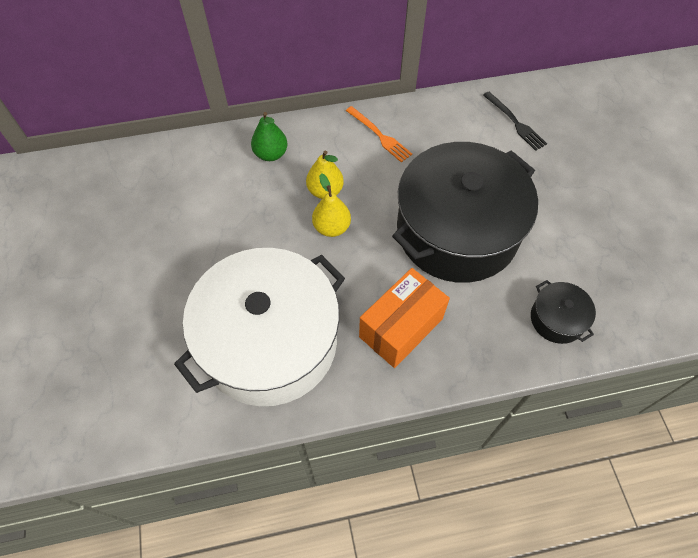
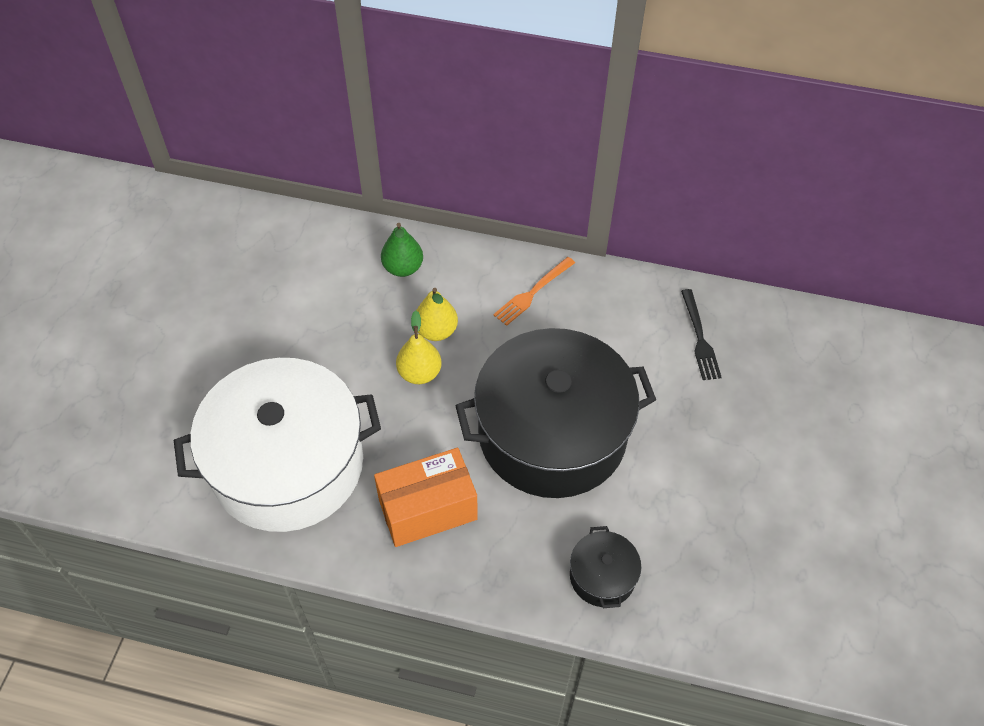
camera: 25 degrees right, 5 degrees down
orange fork [346,106,412,163] -> orange fork turned 60 degrees clockwise [493,257,575,326]

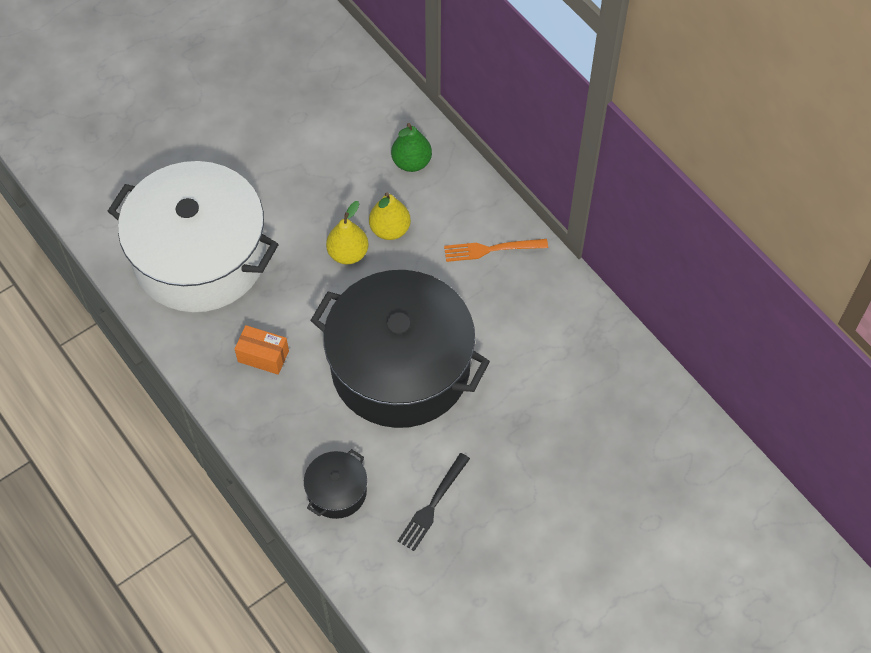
camera: 40 degrees right, 5 degrees up
orange box [374,448,478,547] -> orange box [235,325,289,375], size x0.57
black fork [681,289,722,380] -> black fork moved to [397,453,470,551]

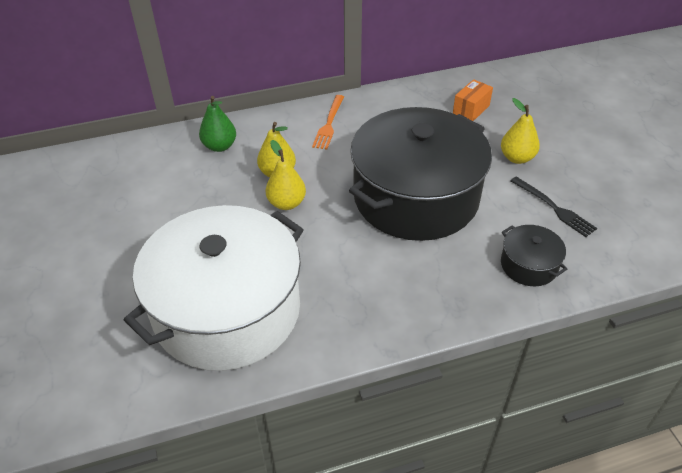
camera: 70 degrees left, 15 degrees down
orange box [235,325,289,375] -> orange box moved to [453,79,493,121]
none -> yellow pear [501,98,540,164]

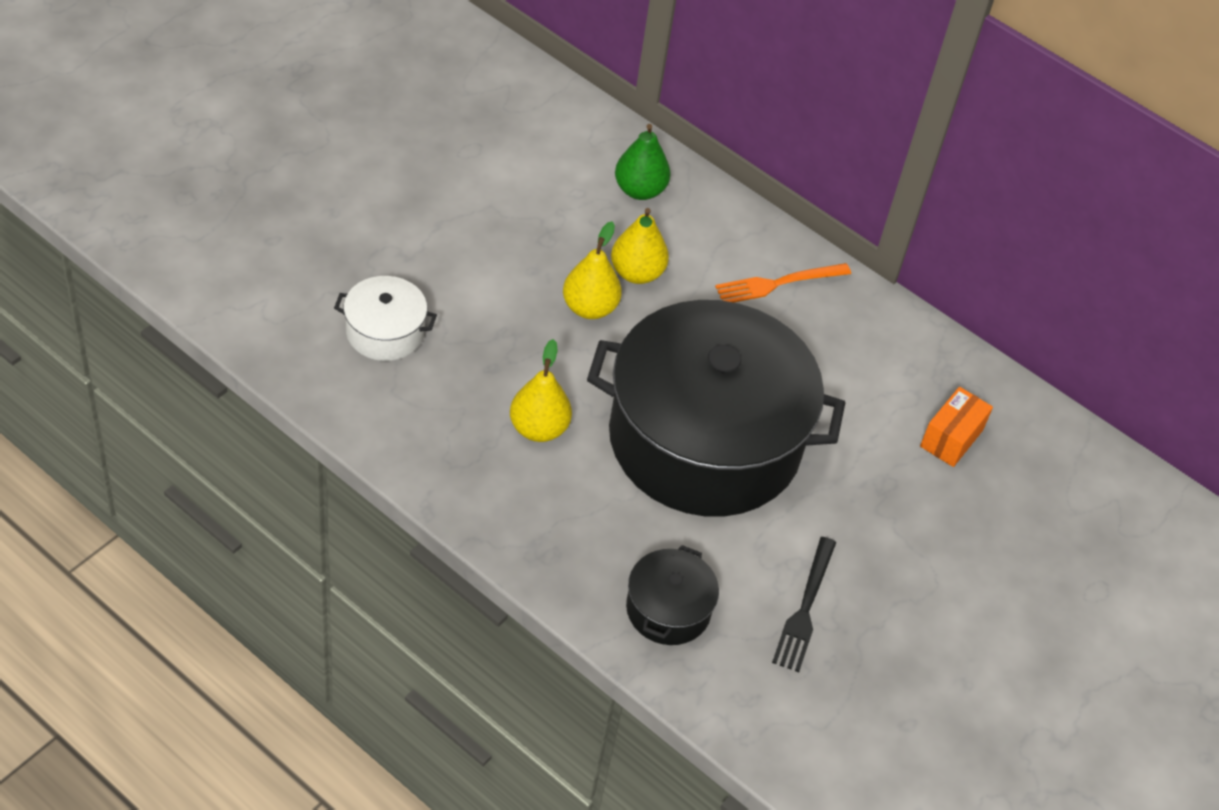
camera: 50 degrees right, 5 degrees up
white pot [124,205,304,371] -> white pot [334,276,437,361], size x0.41
orange box [453,79,493,121] -> orange box turned 60 degrees counterclockwise [920,387,993,467]
yellow pear [501,98,540,164] -> yellow pear moved to [510,339,572,442]

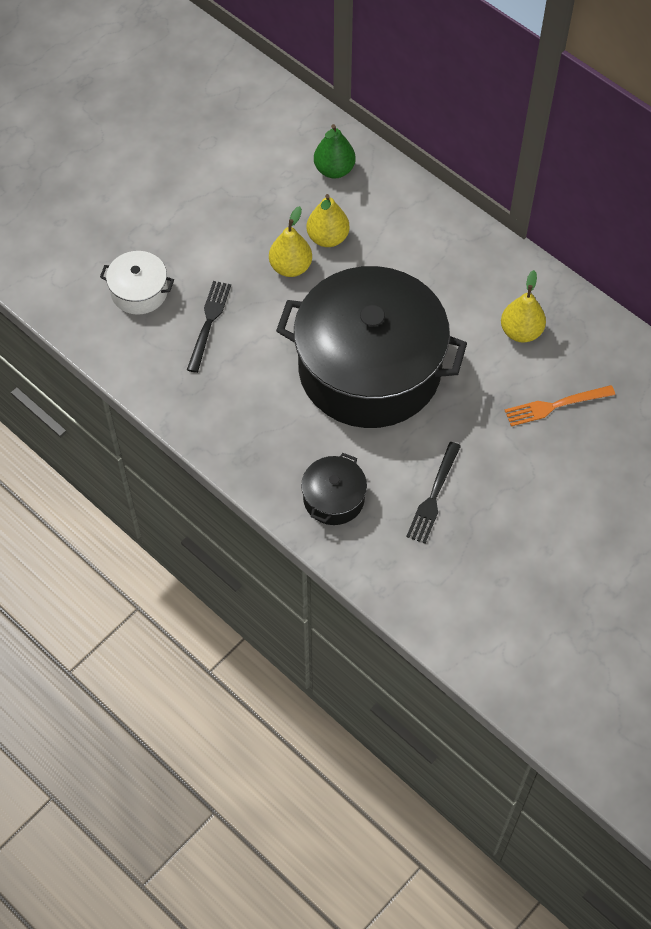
camera: 10 degrees right, 10 degrees up
yellow pear [510,339,572,442] -> yellow pear moved to [501,270,546,343]
orange fork [715,263,851,302] -> orange fork moved to [505,385,615,426]
orange box [920,387,993,467] -> none
none -> black fork [187,281,231,373]

